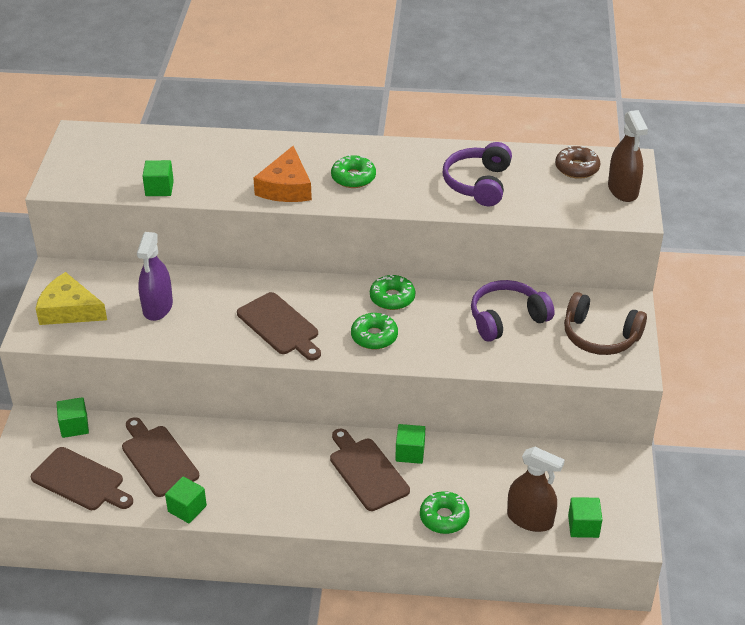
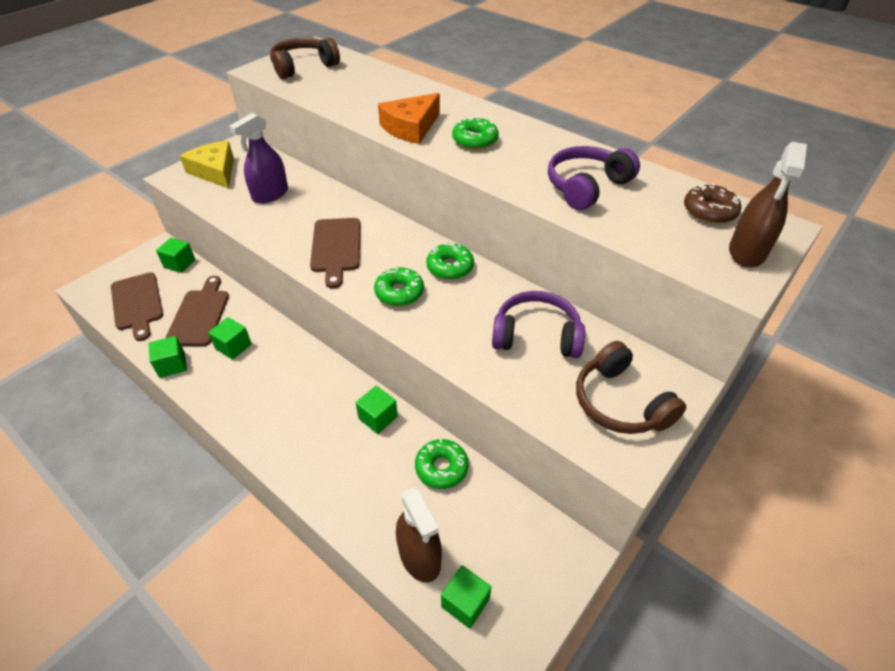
camera: 35 degrees right, 5 degrees up
green cube [143,160,174,196] -> green cube moved to [208,317,252,360]
brown cutting board [330,429,410,511] -> none
green donut [420,491,470,534] -> green donut moved to [415,438,469,489]
none -> brown headphones [270,37,340,79]

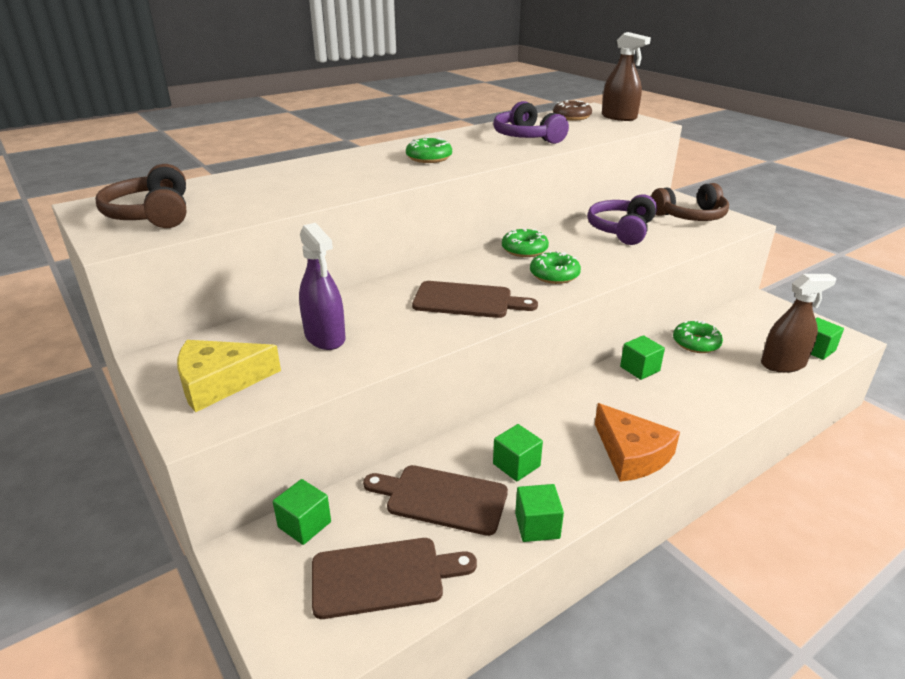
camera: 75 degrees left, 15 degrees down
orange cheese [378,93,440,144] -> orange cheese moved to [595,403,680,482]

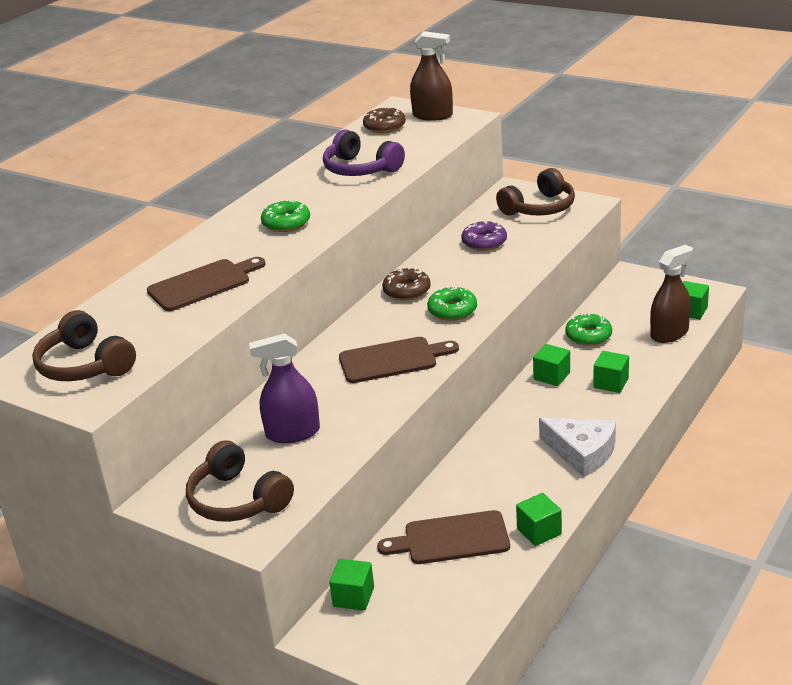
camera: 20 degrees left, 0 degrees up
yellow cheese [177,340,281,412] -> brown headphones [186,440,294,522]
purple spray bottle [299,223,346,350] -> purple spray bottle turned 135 degrees clockwise [249,334,320,443]
brown cutting board [312,538,477,619] -> brown cutting board moved to [147,257,266,311]
green cube [493,424,543,481] -> green cube moved to [593,351,629,393]
green donut [502,228,549,257] -> brown donut [382,267,431,300]
purple headphones [587,194,657,245] -> purple donut [461,221,507,251]
orange cheese [595,403,680,482] -> white cheese [539,418,616,477]

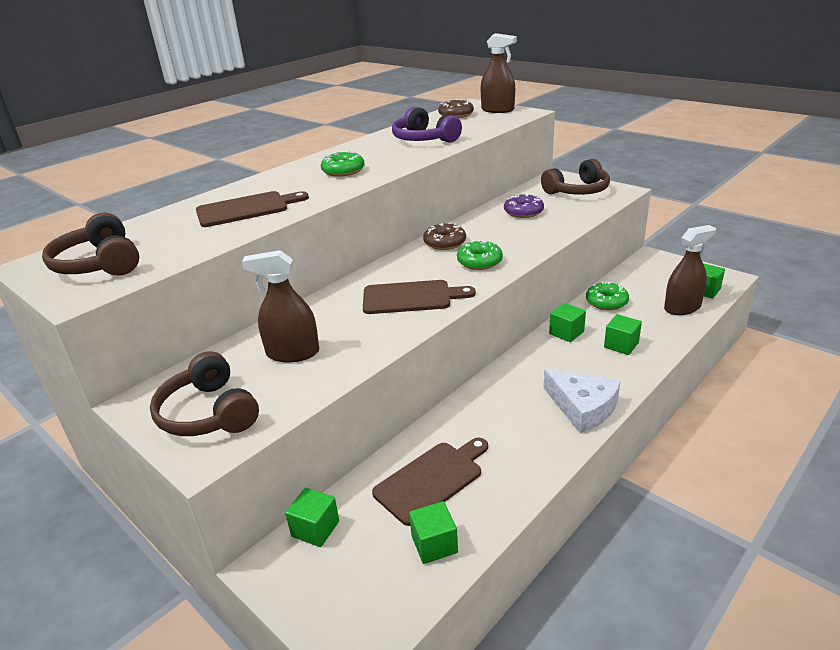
camera: 10 degrees right, 0 degrees up
purple spray bottle [249,334,320,443] -> brown spray bottle [242,250,319,362]
brown cutting board [377,510,510,564] -> brown cutting board turned 135 degrees clockwise [372,438,488,526]
green cube [516,493,562,546] -> green cube moved to [409,501,458,564]

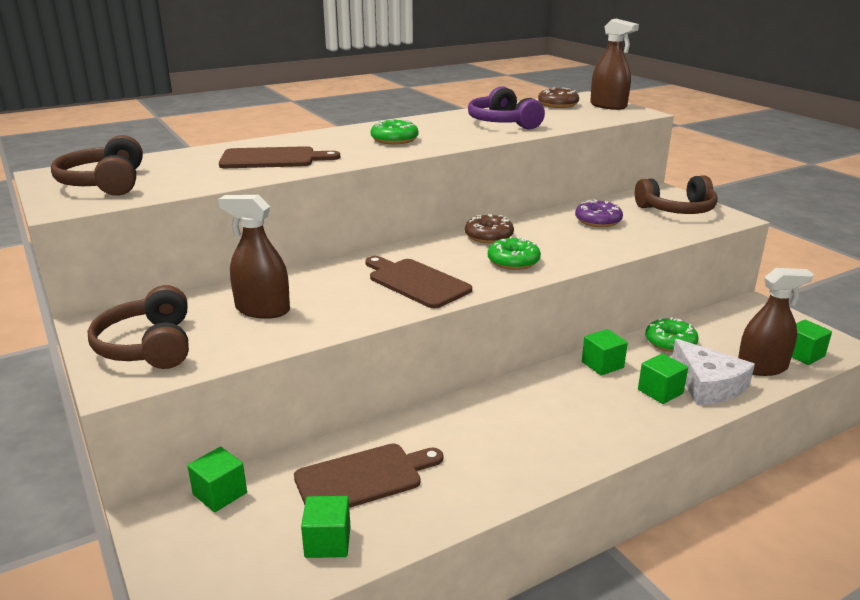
camera: 15 degrees right, 5 degrees down
brown cutting board [363,280,476,314] -> brown cutting board turned 150 degrees counterclockwise [365,256,472,308]
white cheese [543,369,620,434] -> white cheese moved to [672,339,755,405]

